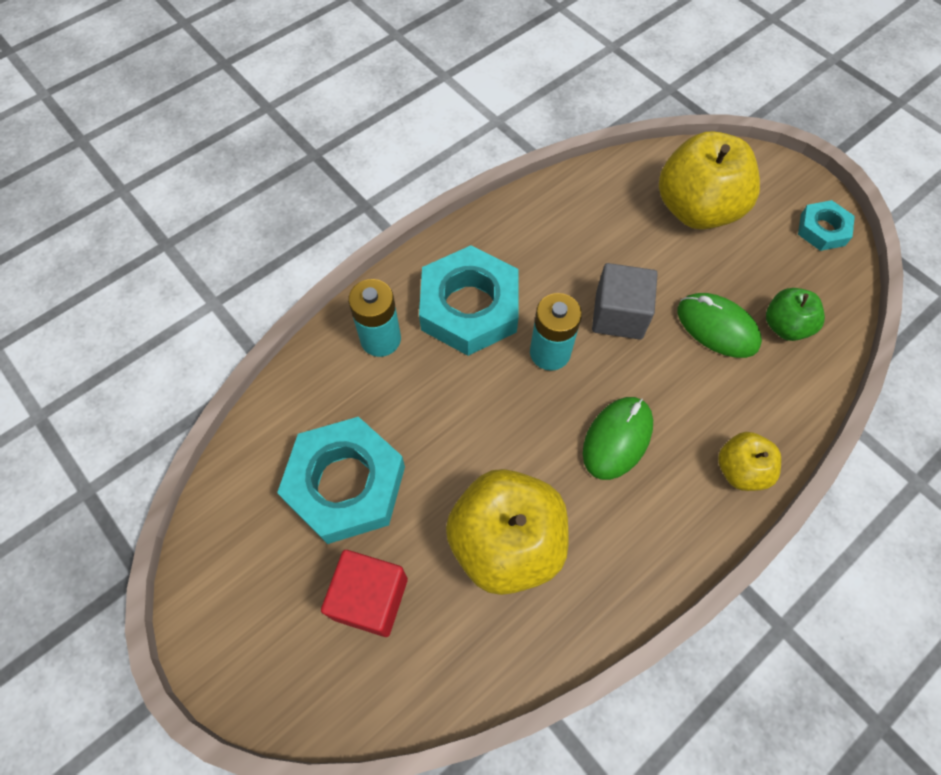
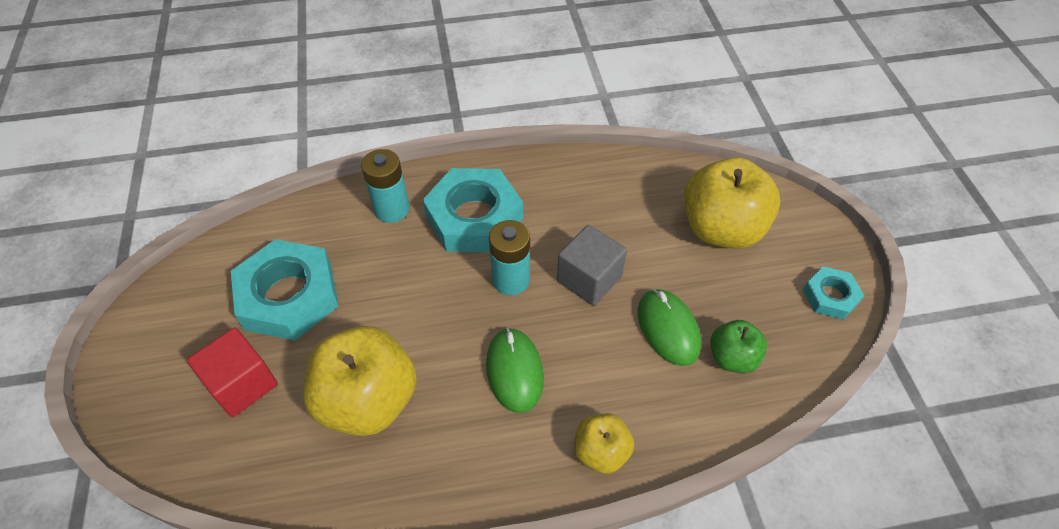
camera: 30 degrees right, 10 degrees down
green mouse [583,397,653,480] -> green mouse turned 75 degrees counterclockwise [486,327,544,413]

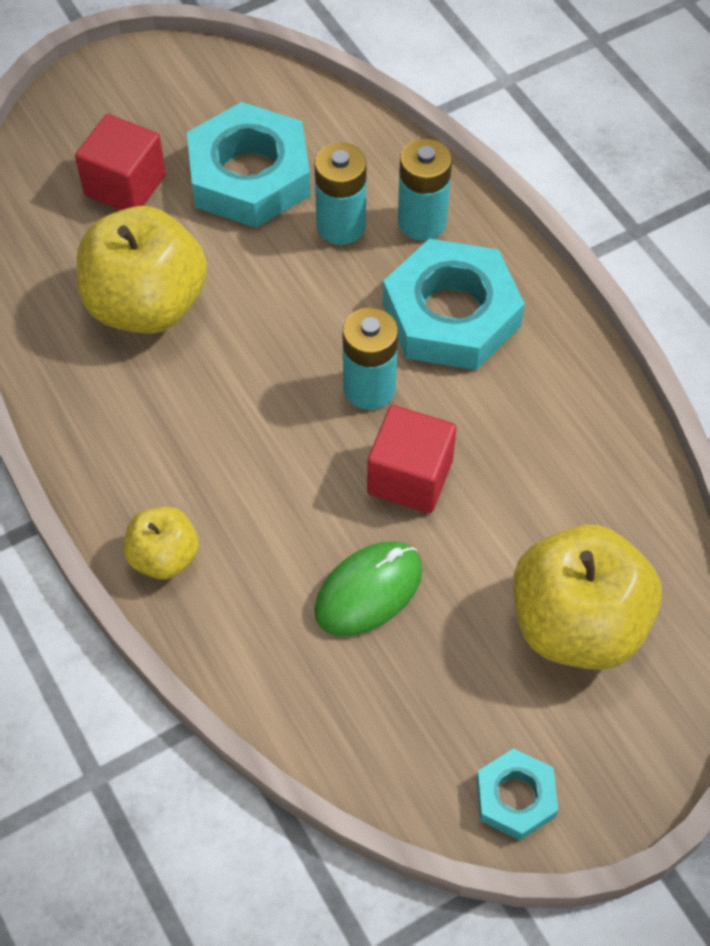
camera: 70 degrees right, 5 degrees up
green mouse [486,327,544,413] -> none
grey cube [557,225,627,306] -> red cube [367,405,456,513]
green apple [710,320,767,374] -> none
none -> turquoise battery [315,143,367,245]

